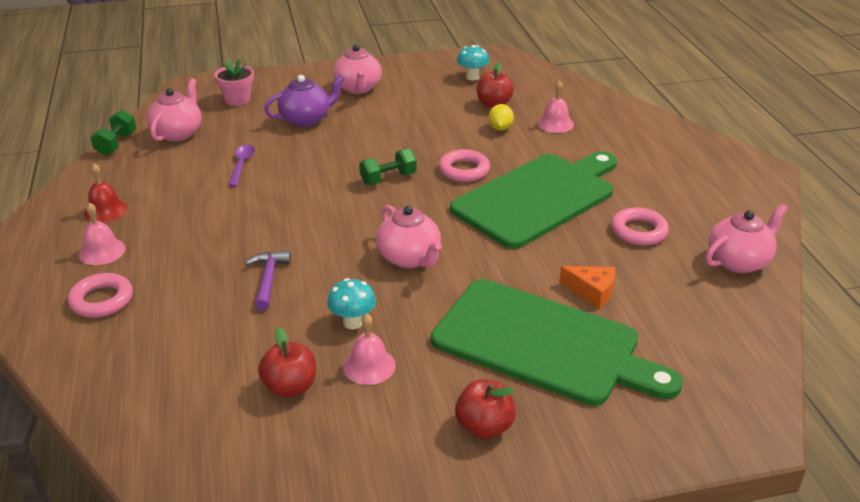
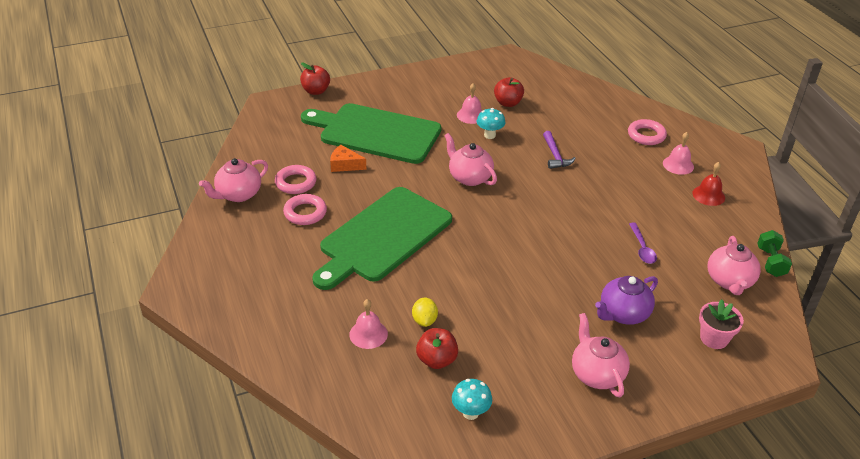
camera: 170 degrees right, 5 degrees up
green dumbbell [359,149,417,185] -> none
pink ring [439,149,490,182] -> pink ring moved to [275,165,317,194]
red apple [455,379,516,439] -> red apple moved to [300,63,330,95]

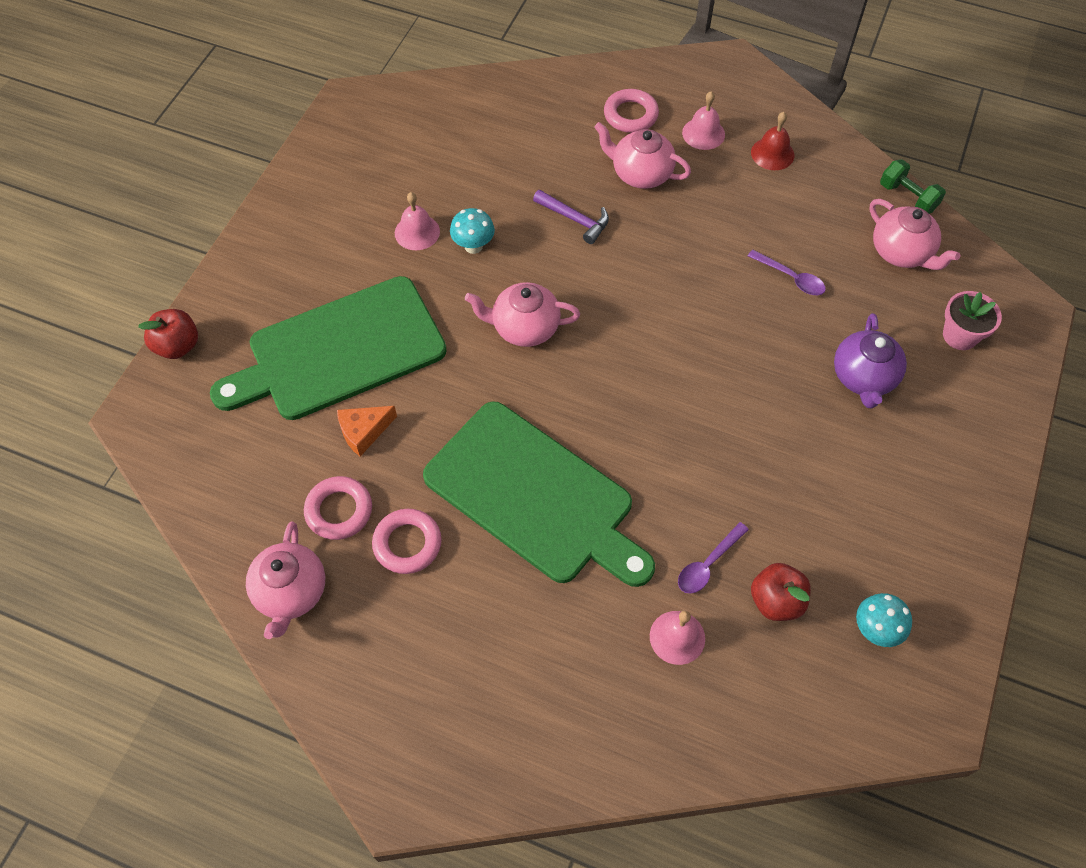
camera: 45 degrees left, 20 degrees up
green cutting board [312,187,452,290] -> green cutting board turned 45 degrees counterclockwise [423,401,655,587]
yellow lemon [412,297,438,327] -> purple spoon [678,522,749,594]
red apple [494,77,524,107] -> none
pink teapot [572,313,630,397] -> pink teapot moved to [594,122,691,189]

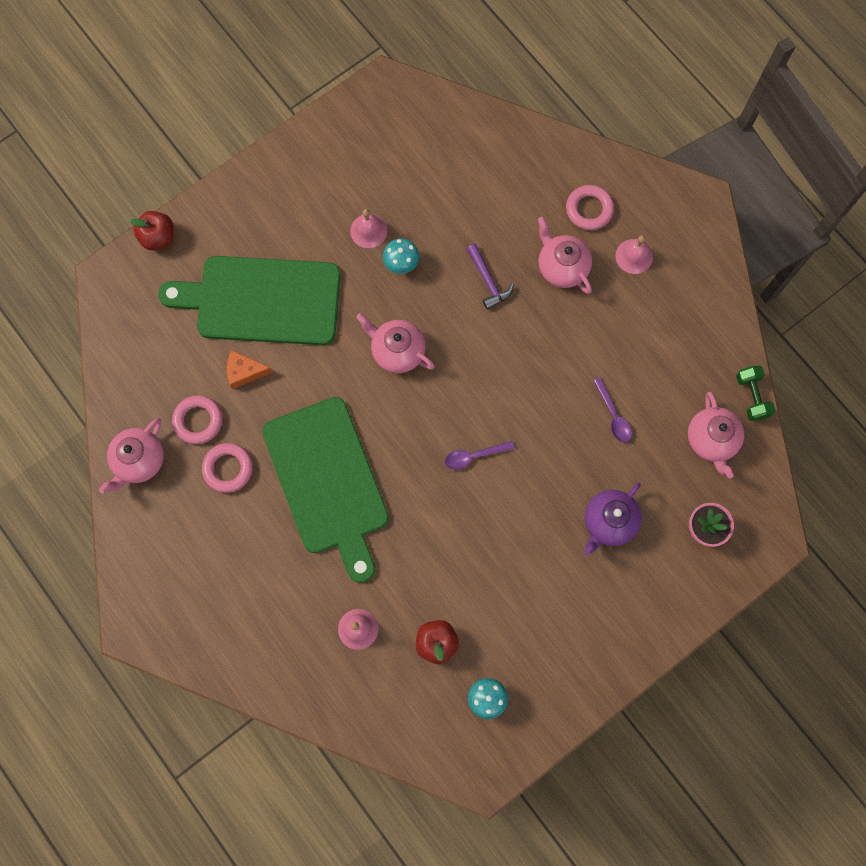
camera: 30 degrees right, 15 degrees up
purple spoon [678,522,749,594] -> purple spoon moved to [445,441,515,470]
red bell [751,112,794,170] -> none

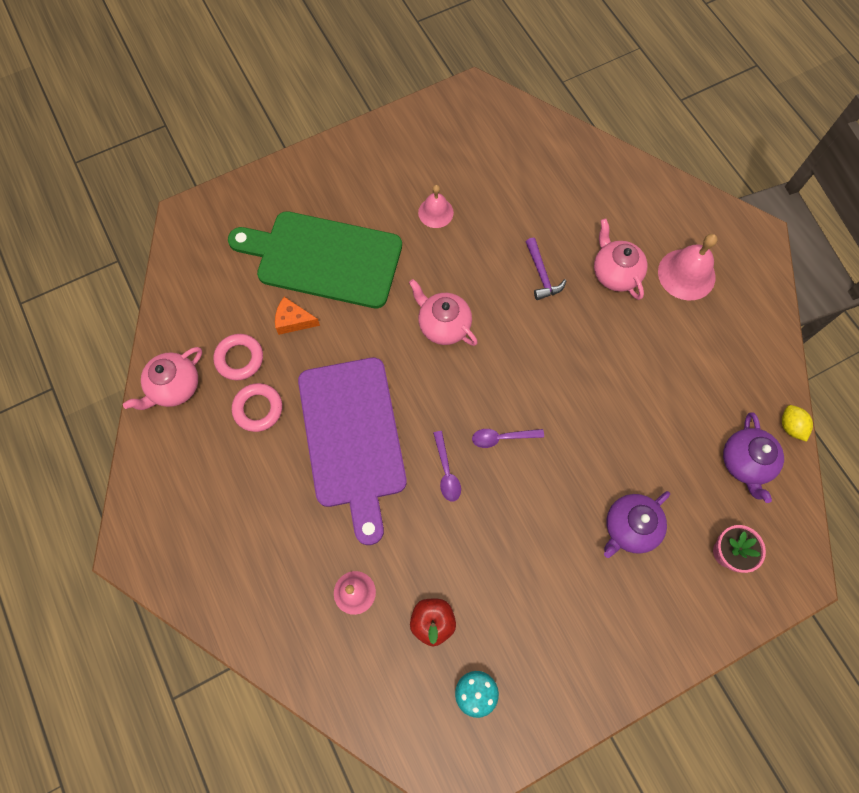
camera: 10 degrees right, 5 degrees down
red apple [130,211,174,250] -> none
green cutting board [262,397,389,583] -> purple cutting board [298,358,407,545]
turquoise mushroom [383,238,419,274] -> none
pink ring [566,185,614,230] -> none
purple spoon [594,378,632,442] -> purple spoon moved to [433,431,461,501]
pink bell [616,235,653,274] -> pink bell [658,234,718,301], size x1.57
pink teapot [688,392,744,478] -> purple teapot [723,412,784,503]
green dumbbell [736,366,776,421] -> yellow lemon [782,405,813,442]

